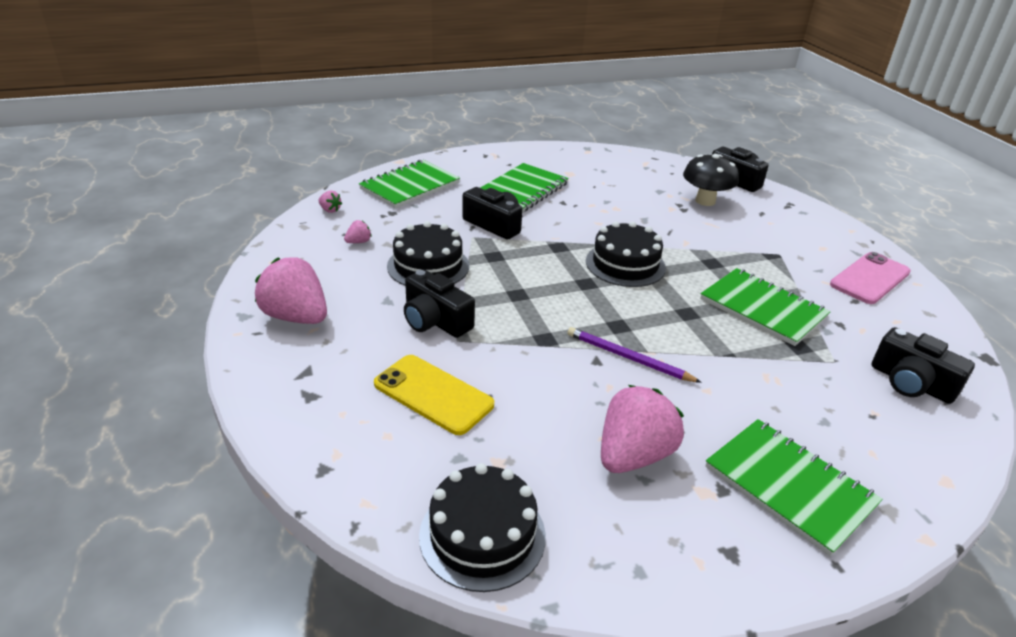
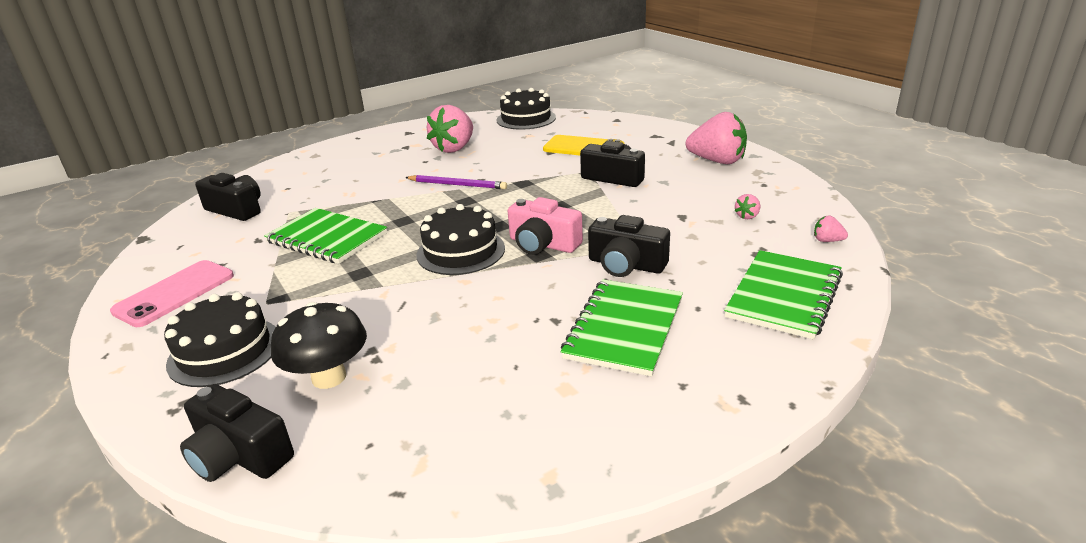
camera: 170 degrees right, 5 degrees down
black cake [387,221,469,285] -> black cake moved to [164,292,276,387]
green notebook [705,419,882,557] -> none
none -> pink camera [508,197,583,255]

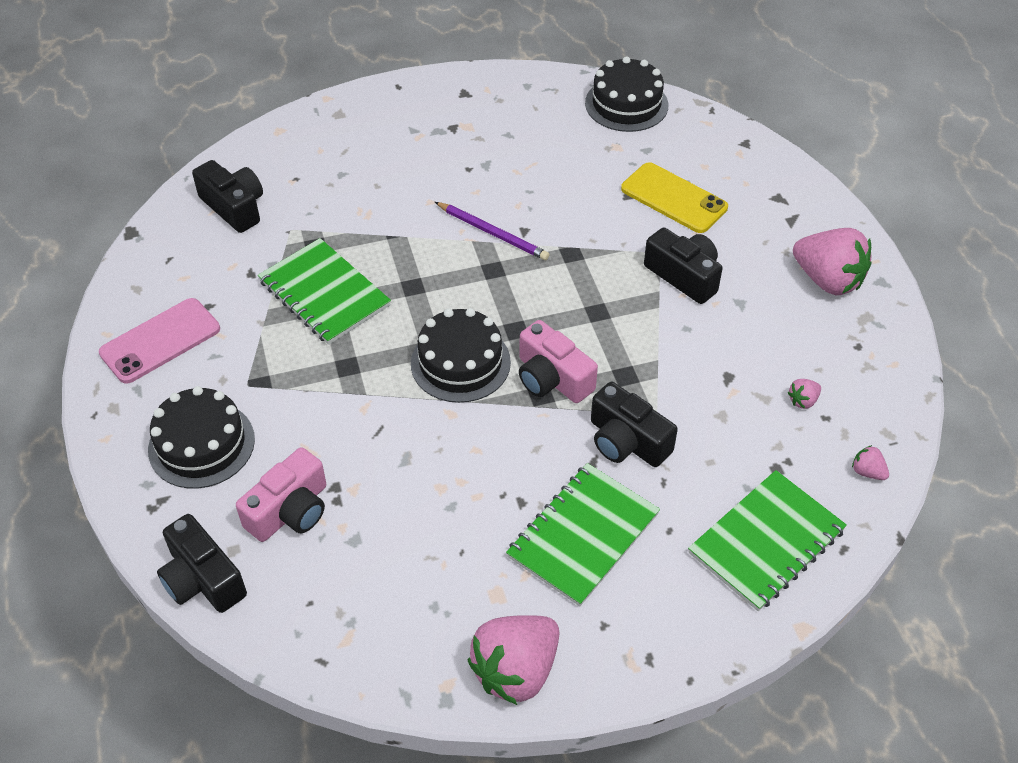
camera: 15 degrees right, 20 degrees up
black mushroom [271,302,367,389] -> pink camera [236,447,326,542]
pink strawberry [427,105,473,153] -> pink strawberry moved to [467,615,560,705]

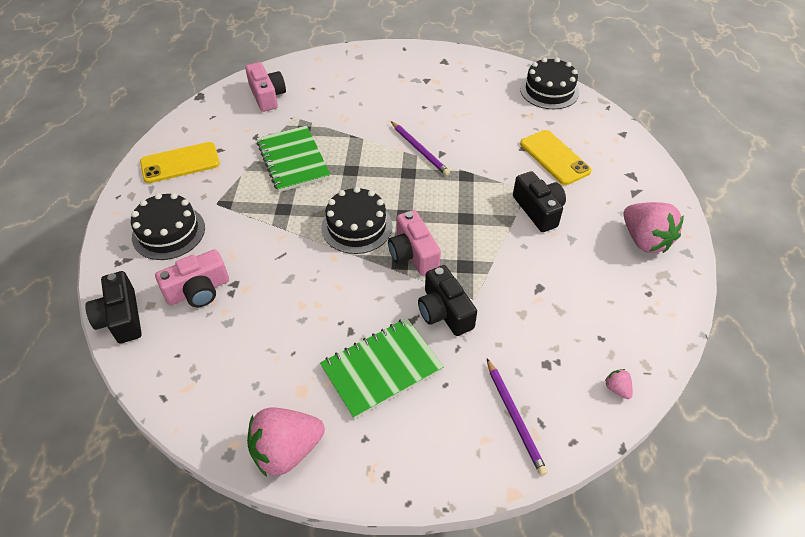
camera: 20 degrees right, 0 degrees up
pink phone [99,298,220,384] -> yellow phone [140,142,220,183]
black camera [192,160,263,233] -> pink camera [245,62,286,112]
green notebook [688,470,847,611] -> purple pencil [487,359,548,476]
pink strawberry [788,379,821,409] -> none

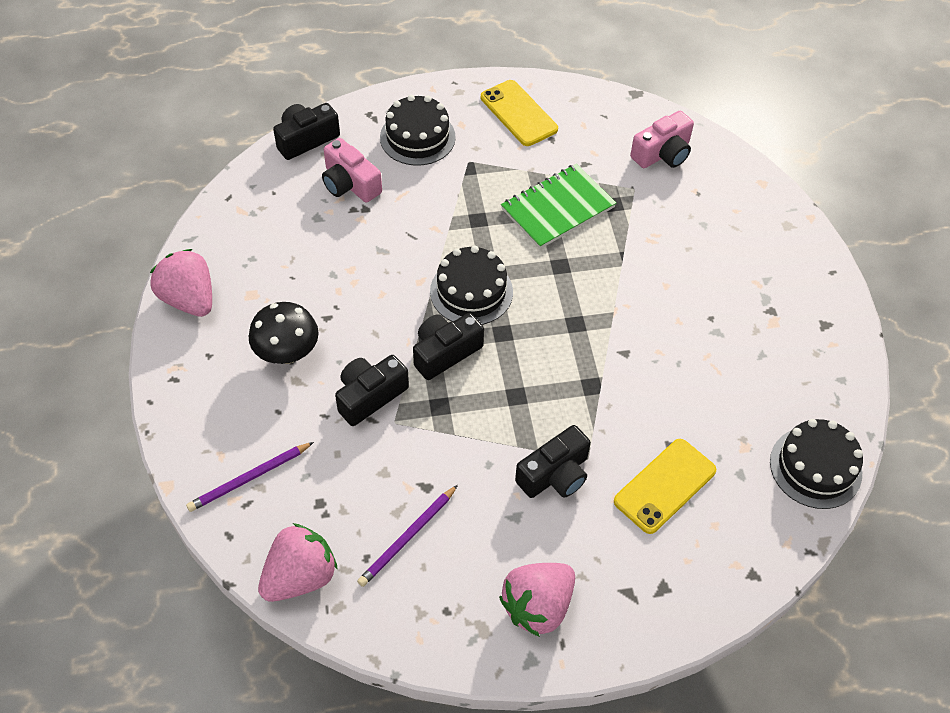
camera: 75 degrees right, 5 degrees up
green notebook [320,318,444,419] -> black mushroom [249,302,319,364]
pink camera [388,210,441,275] -> black camera [413,313,484,380]
purple pencil [391,121,450,176] -> purple pencil moved to [357,485,458,587]
pink strawberry [605,369,633,399] -> pink strawberry [258,523,338,602], size x2.37

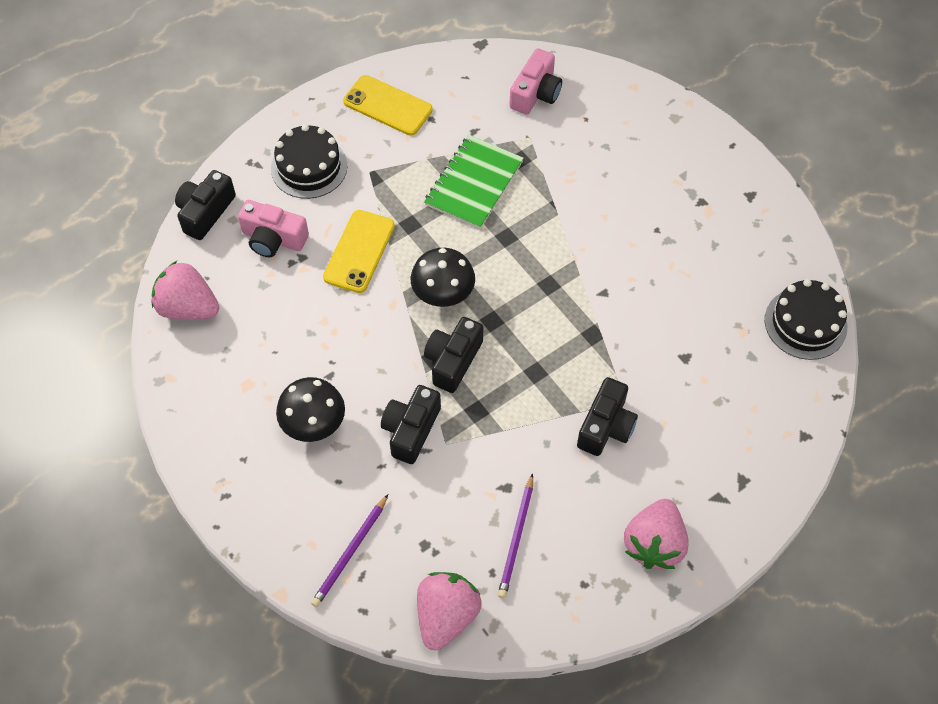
camera: 25 degrees left, 5 degrees up
pink strawberry [150,249,212,317] -> pink strawberry moved to [151,261,219,320]
black cake [430,245,513,325] -> black mushroom [411,248,475,307]
yellow phone [614,439,716,534] -> yellow phone moved to [323,210,395,293]

